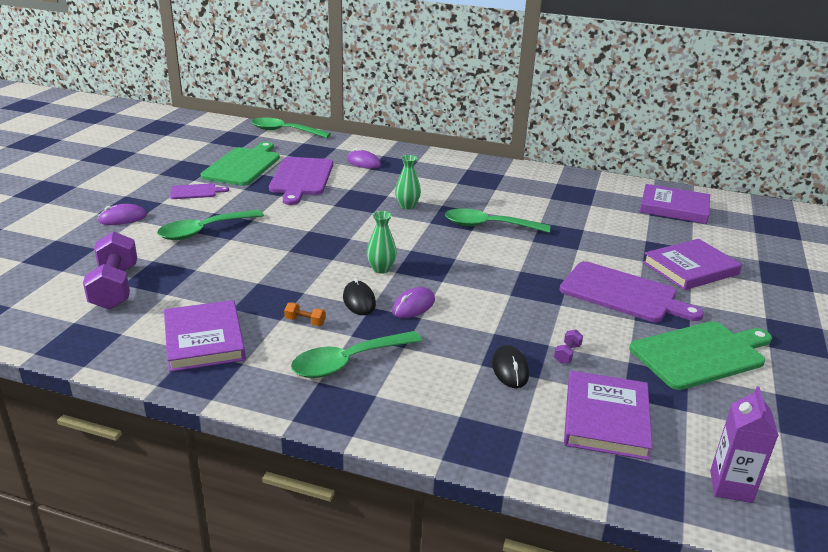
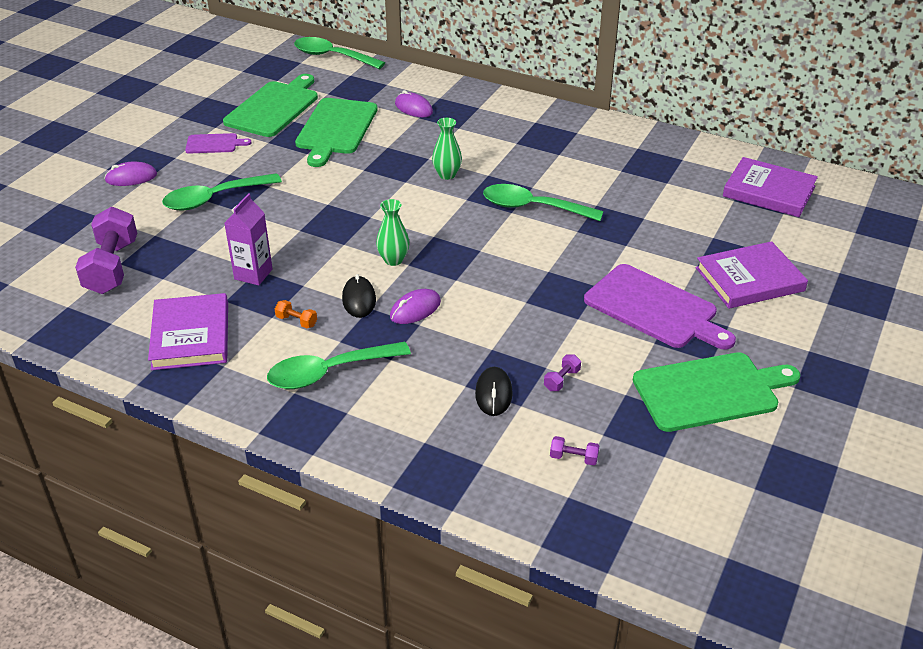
camera: 10 degrees right, 10 degrees up
purple cutting board [269,157,333,205] -> green cutting board [295,98,377,167]
purple book [564,371,652,460] -> purple dumbbell [550,436,599,465]
purple carton [710,386,779,503] -> purple carton moved to [224,193,273,286]

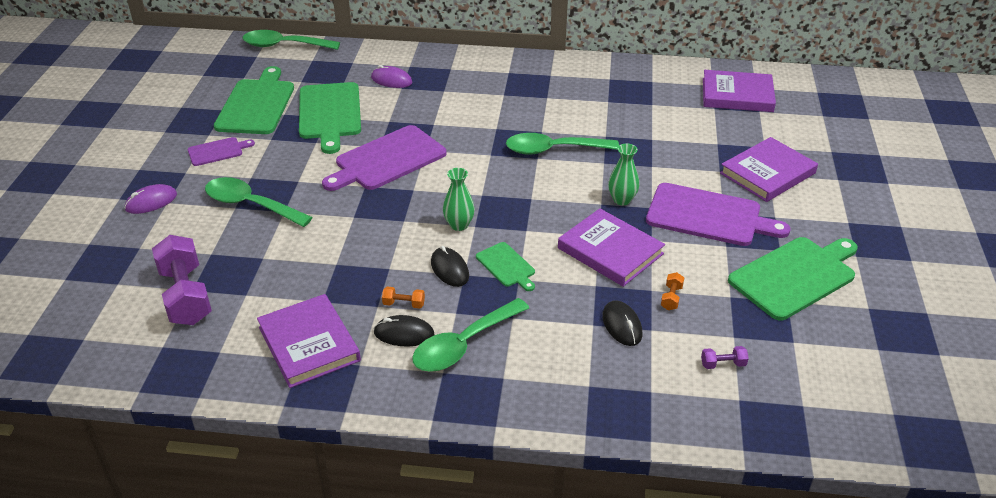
camera: 20 degrees left, 0 degrees up
green spoon [162,173,282,210] -> green spoon turned 75 degrees clockwise [205,177,313,227]
purple carton [224,193,273,286] -> none
purple mouse [390,289,441,324] -> green cutting board [476,242,535,291]
green vase [432,118,462,180] -> green vase moved to [608,143,639,205]
purple dumbbell [544,354,581,391] -> orange dumbbell [661,272,684,310]
none -> purple cutting board [322,125,447,191]
none -> black mouse [374,315,434,346]
none -> purple book [558,208,665,287]

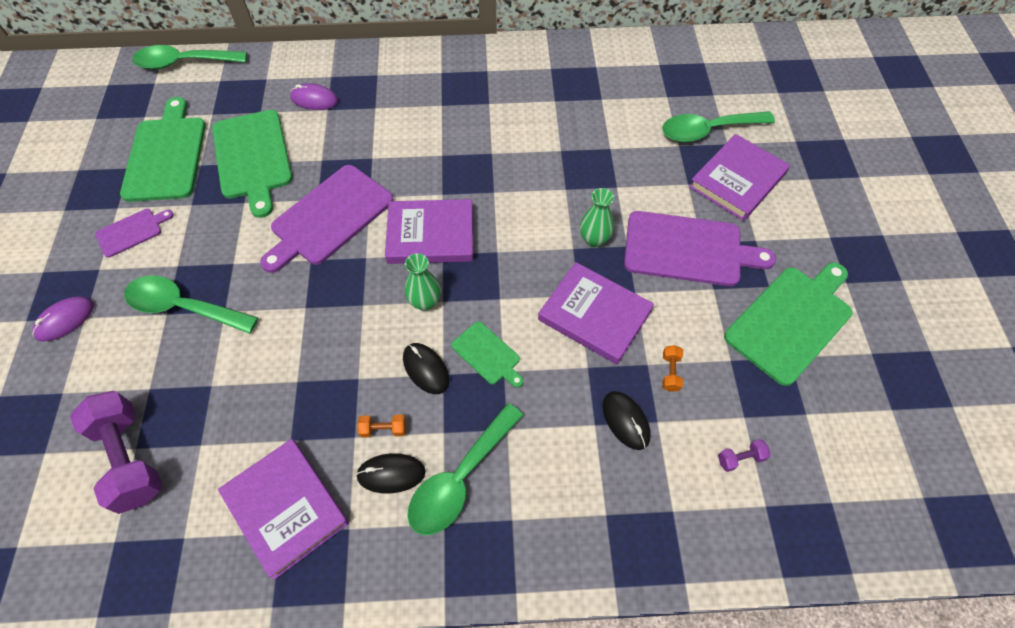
camera: 10 degrees left, 20 degrees up
green spoon [506,133,619,155] -> green spoon moved to [662,111,775,142]
purple book [703,70,776,112] -> purple book moved to [385,199,473,264]

